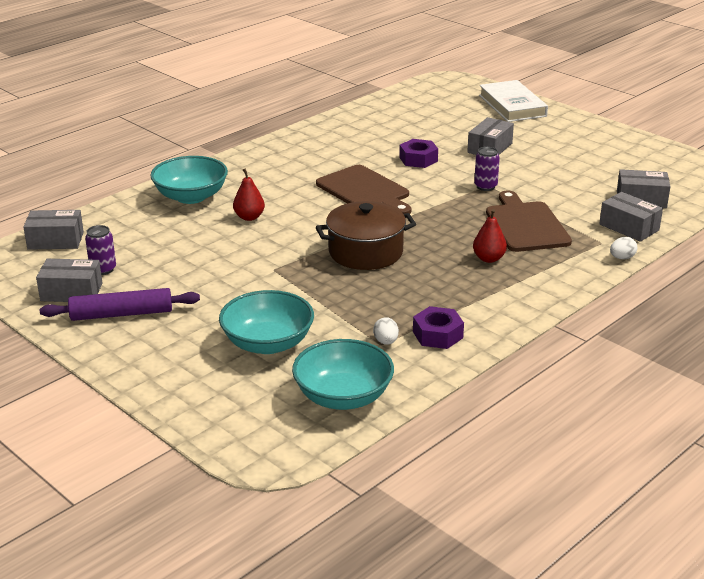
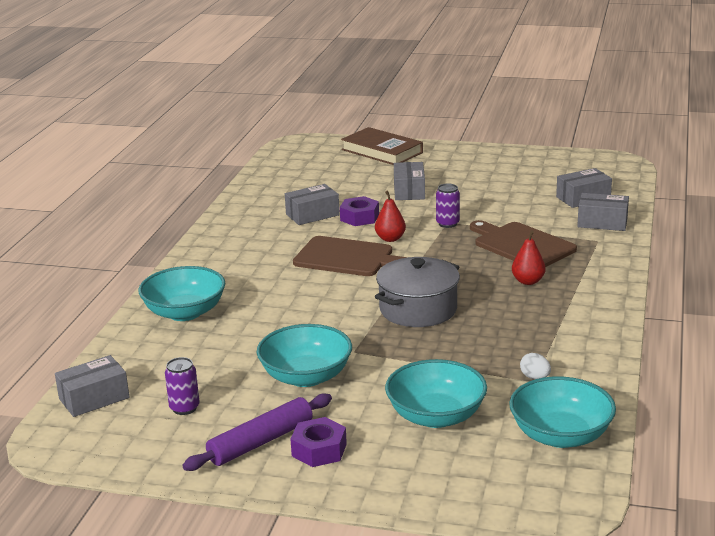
camera: 30 degrees left, 5 degrees down
grey box [36,259,102,302] -> grey box moved to [285,184,340,225]
red pear [233,168,265,221] -> red pear moved to [375,191,406,242]
brown pot [316,201,416,270] -> grey pot [375,257,460,327]
purple nut [413,306,464,349] -> purple nut moved to [290,417,347,467]
white book [479,80,548,122] -> brown book [341,127,423,165]
white egg [610,237,637,259] -> none
none -> turquoise bowl [257,324,352,387]

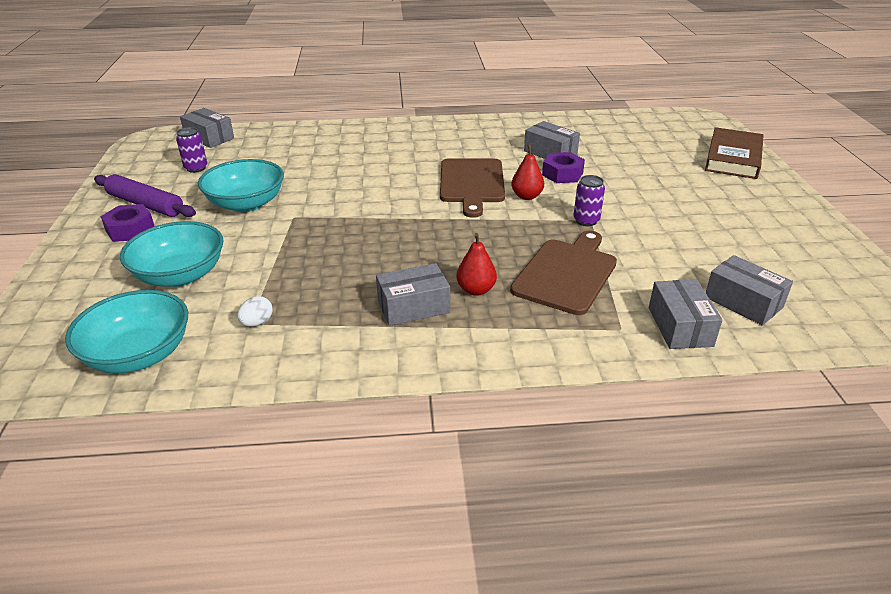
camera: 70 degrees right, 10 degrees up
turquoise bowl [138,266,225,321] -> none
grey pot [375,257,460,327] -> none
grey box [394,162,425,200] -> grey box moved to [376,263,450,326]

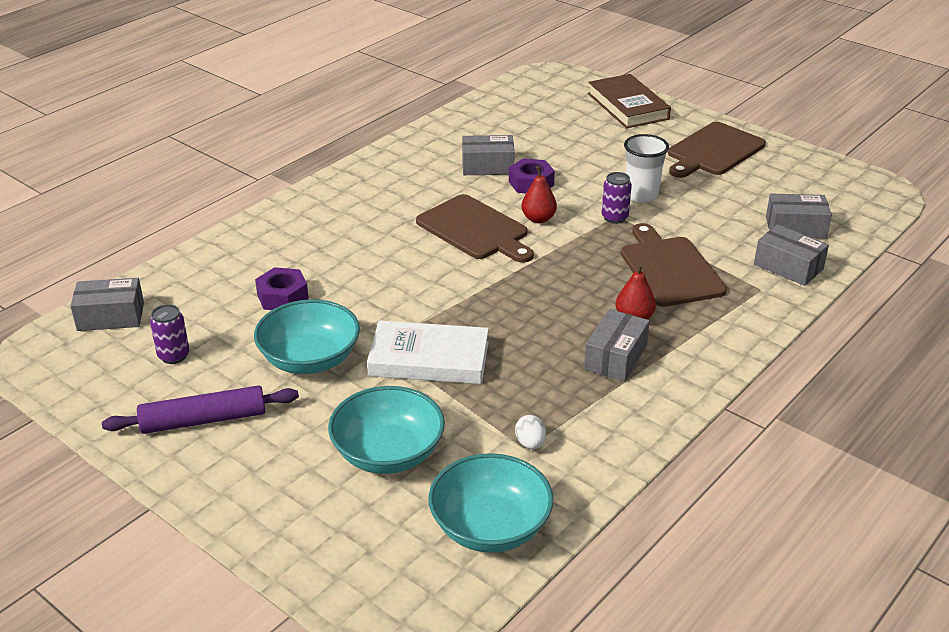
camera: 45 degrees left, 0 degrees up
purple nut [101,204,155,242] -> purple nut moved to [255,267,309,310]
none -> white book [367,320,489,384]
none -> white cup [624,134,669,203]
none -> brown cutting board [668,122,766,178]

